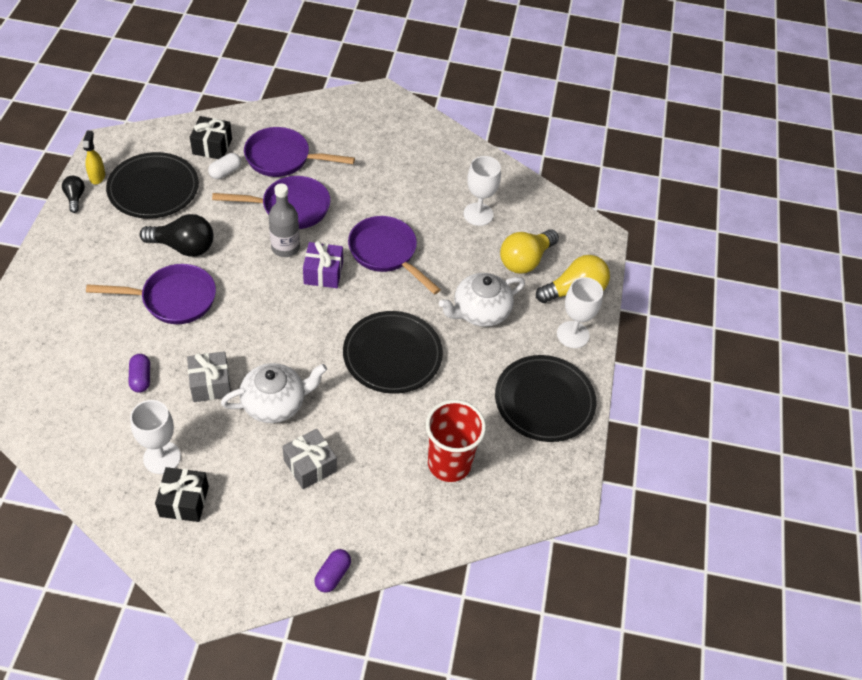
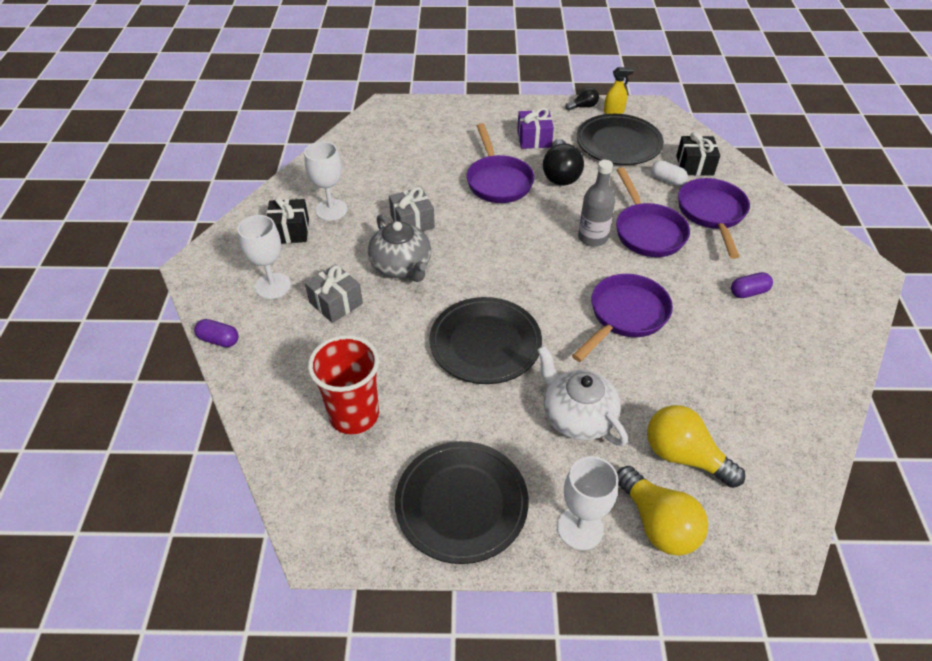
camera: 85 degrees right, 5 degrees down
purple capsule [129,354,150,393] -> purple capsule moved to [731,272,773,298]
white teapot [221,363,327,423] -> grey teapot [368,214,431,282]
purple gift [303,241,343,288] -> purple gift moved to [517,108,554,149]
white goblet [464,156,501,226] -> white goblet moved to [237,215,291,299]

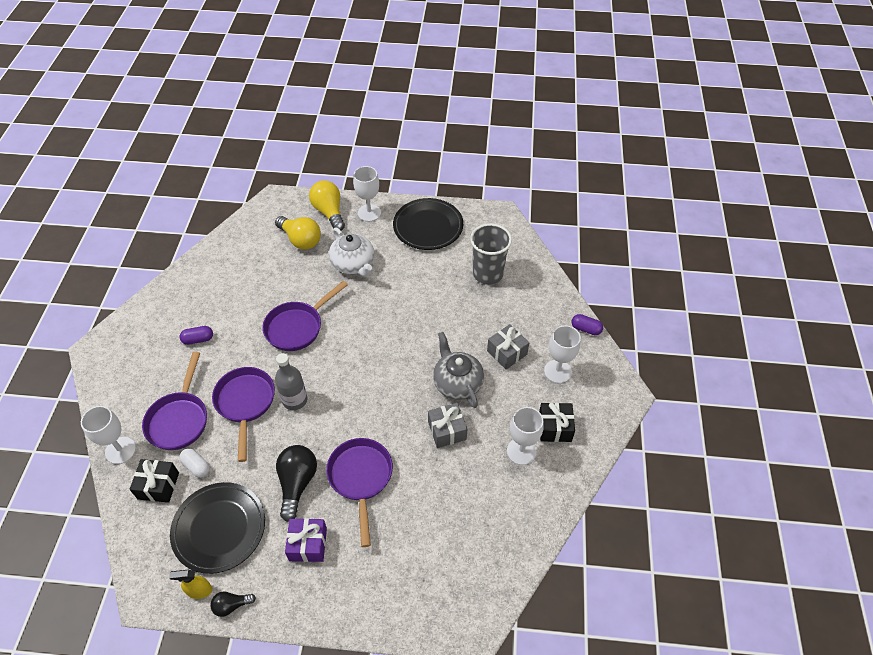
camera: 175 degrees left, 5 degrees up
red cup [308,335,379,434] -> grey cup [470,223,512,285]
black plate [429,297,542,384] -> none
none -> white goblet [81,406,136,464]

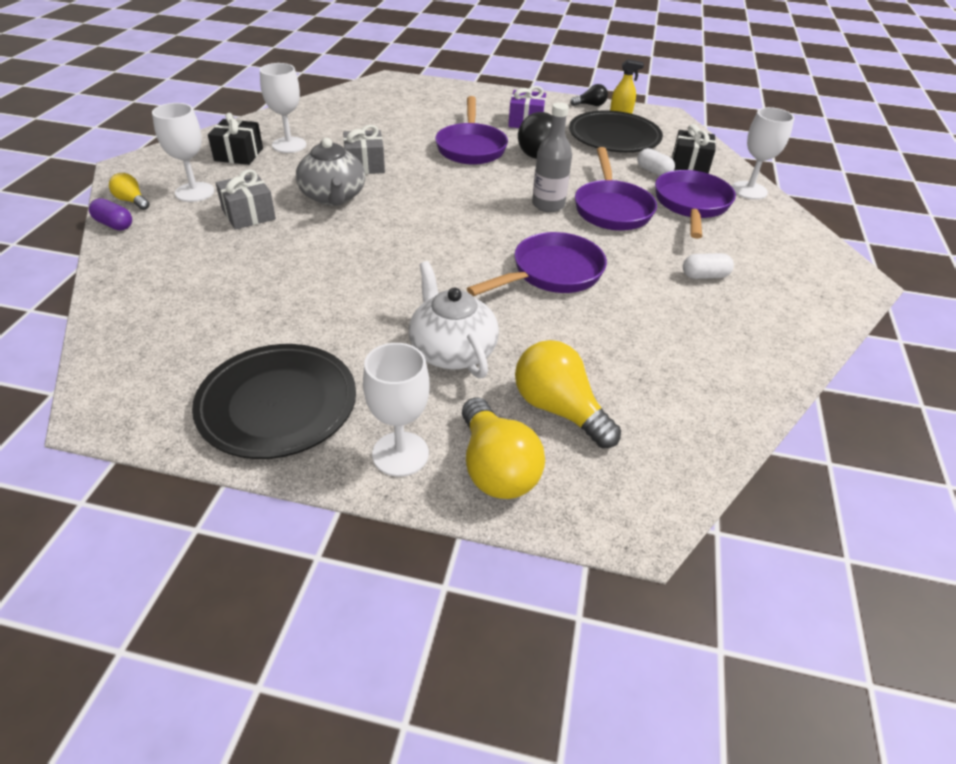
camera: 175 degrees left, 10 degrees down
purple capsule [179,326,213,345] -> white capsule [683,253,734,279]
grey cup [470,223,512,285] -> none
none -> yellow light bulb [109,173,150,210]

